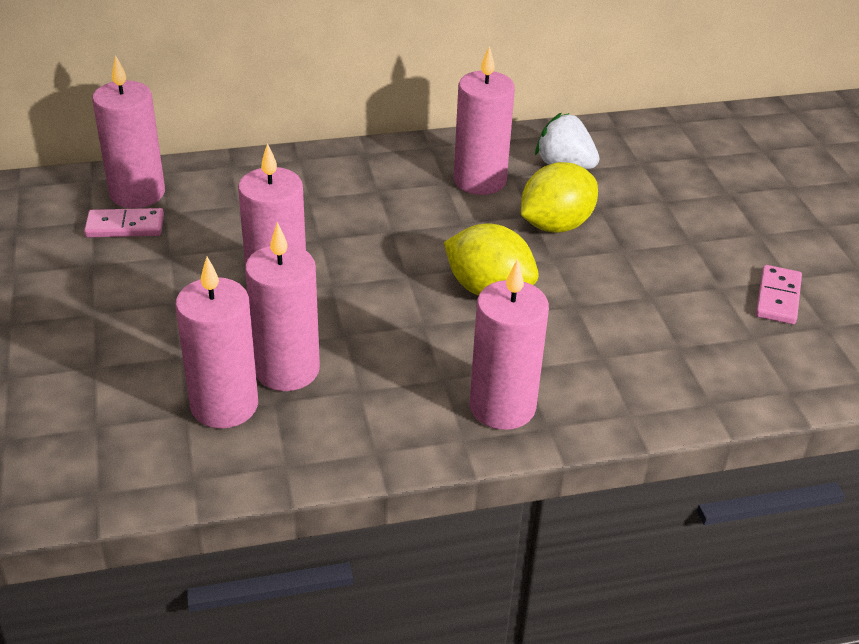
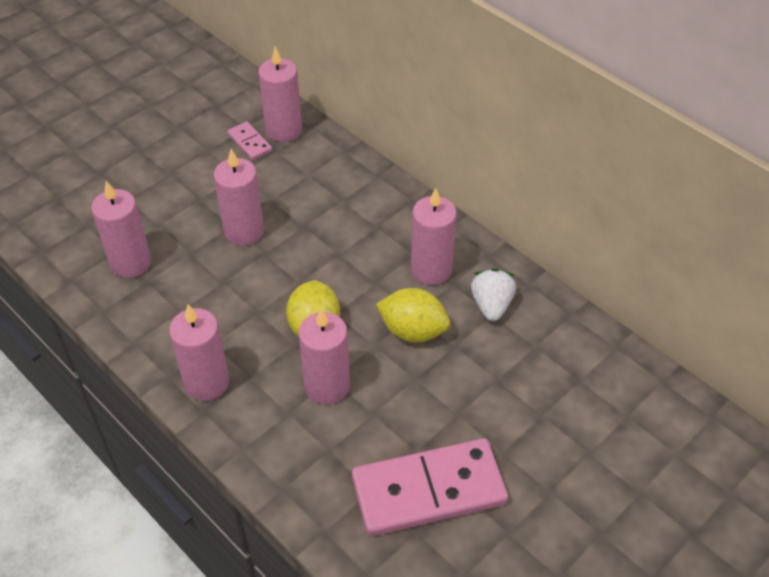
camera: 60 degrees right, 10 degrees up
pink candle [245,222,320,391] -> pink candle moved to [299,308,350,405]
pink domino [756,265,802,324] -> pink domino [352,438,508,536], size x2.24

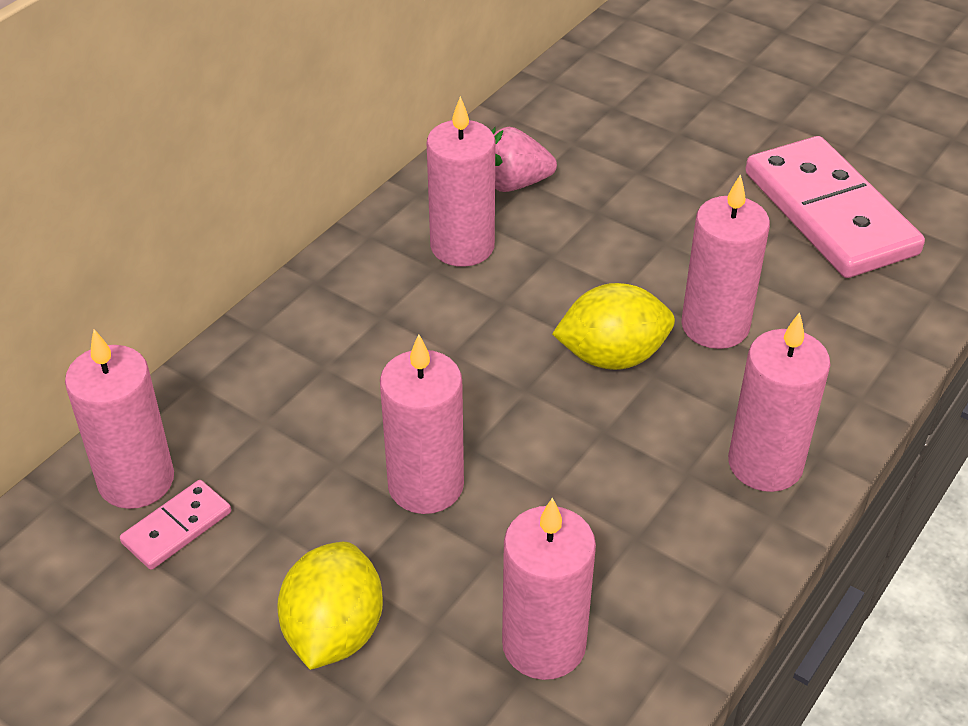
camera: 100 degrees left, 5 degrees down
yellow lemon [376,288,450,343] -> yellow lemon moved to [277,542,383,670]
white strawberry [471,268,516,321] -> pink strawberry [492,127,557,192]

